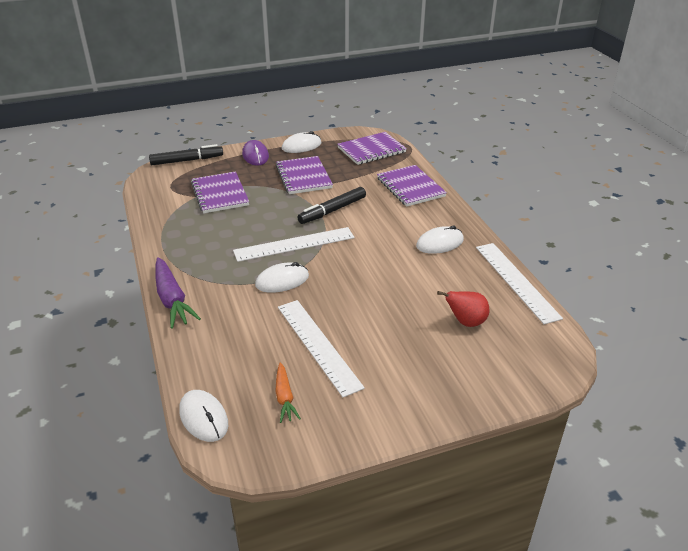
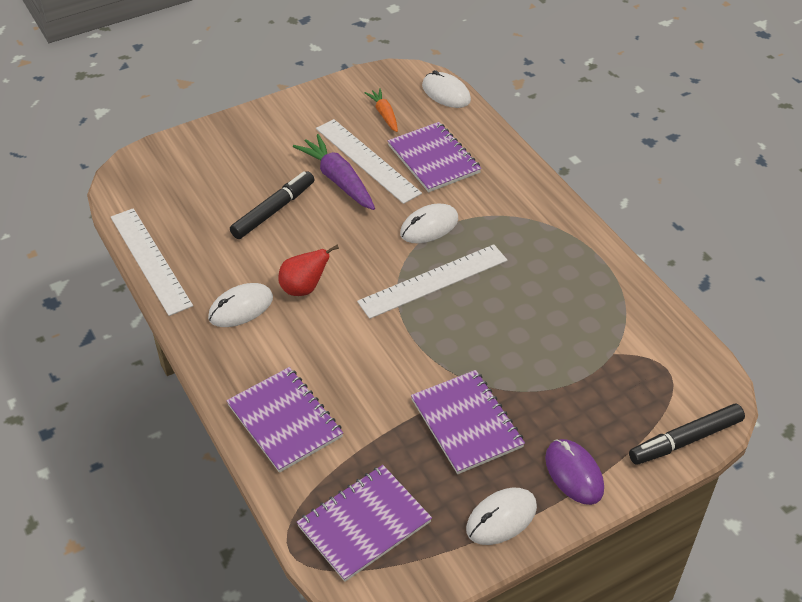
camera: 170 degrees right, 10 degrees up
purple carrot [155,257,201,329] -> purple carrot moved to [293,134,375,210]
purple notebook [191,171,249,213] -> purple notebook moved to [388,122,481,192]
black marker [297,187,366,224] -> black marker moved to [230,171,315,239]
red pear [437,291,489,327] -> red pear moved to [278,245,339,296]

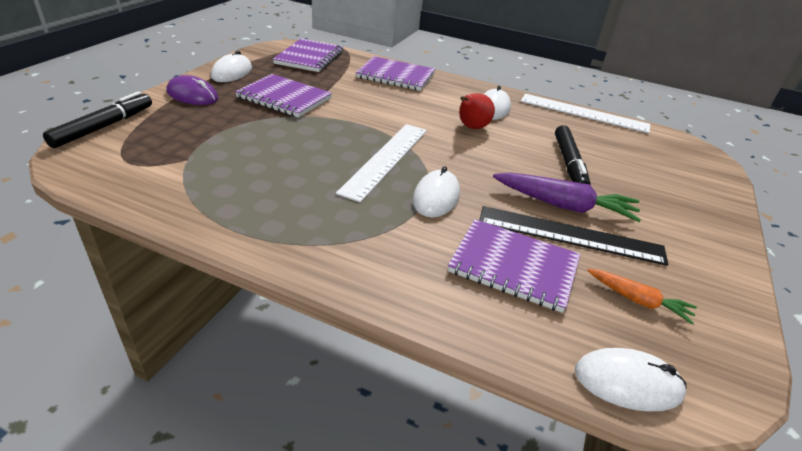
camera: 140 degrees right, 10 degrees down
white ruler [316,119,422,204] -> black ruler [479,206,669,266]

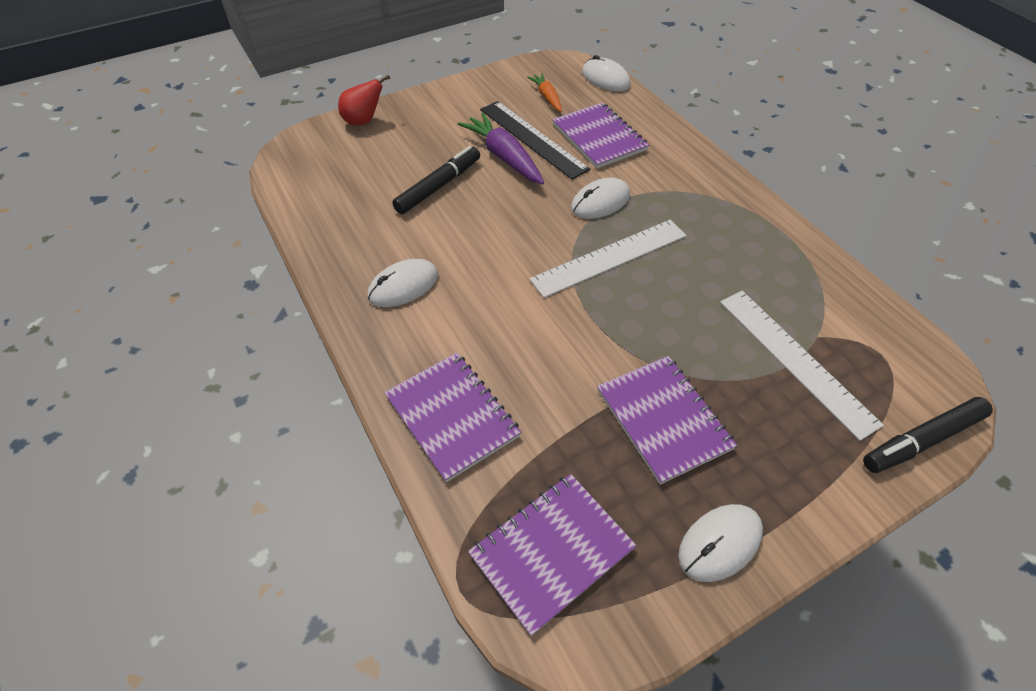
camera: 140 degrees left, 15 degrees up
purple mouse [167,75,219,105] -> none
red pear [459,93,495,129] -> red pear moved to [338,75,390,126]
white ruler [521,94,650,133] -> white ruler moved to [720,291,884,441]

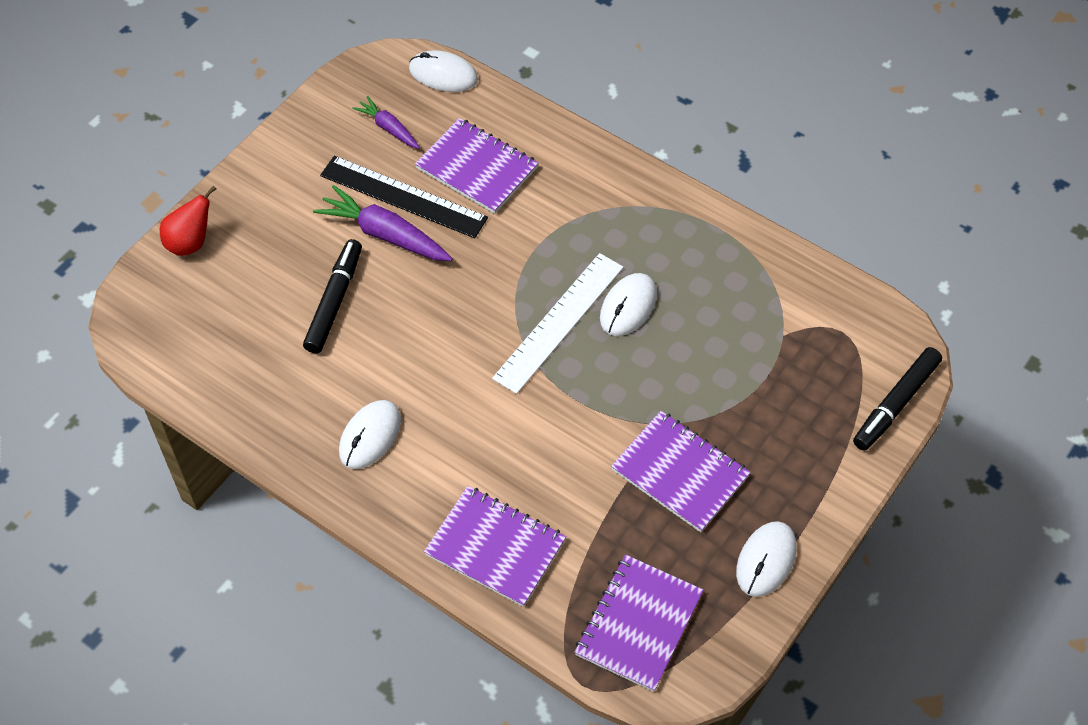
camera: 25 degrees left, 5 degrees up
orange carrot [527,73,562,112] -> purple carrot [352,96,420,149]
white mouse [571,178,630,219] -> white mouse moved to [600,273,657,336]
white ruler [720,291,884,441] -> none

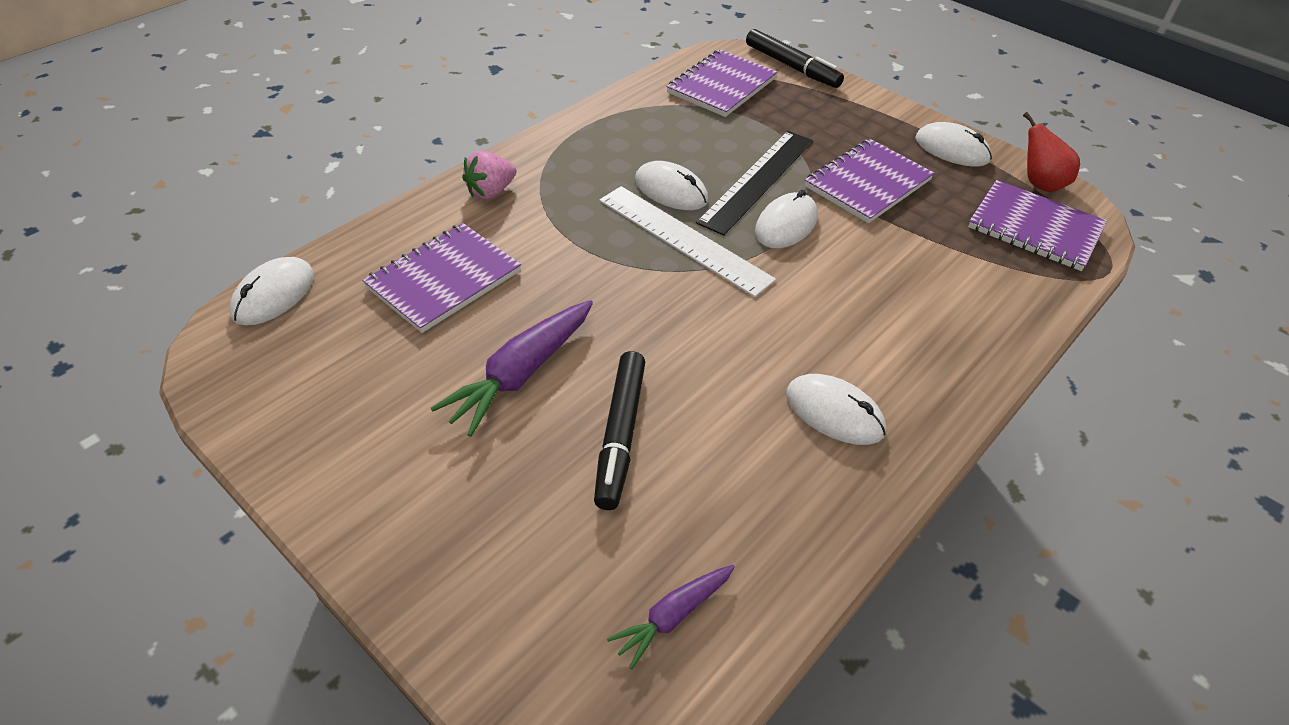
camera: 85 degrees left, 10 degrees down
red pear [160,185,216,256] -> red pear moved to [1023,112,1080,192]
black marker [303,239,362,354] -> black marker turned 105 degrees counterclockwise [594,351,645,510]
black ruler [320,156,488,238] -> black ruler moved to [696,131,813,236]
purple carrot [352,96,420,149] -> purple carrot moved to [607,565,735,670]
purple notebook [424,486,566,607] -> purple notebook moved to [667,49,778,117]
none -> pink strawberry [462,151,516,199]
none -> white mouse [755,190,818,248]

